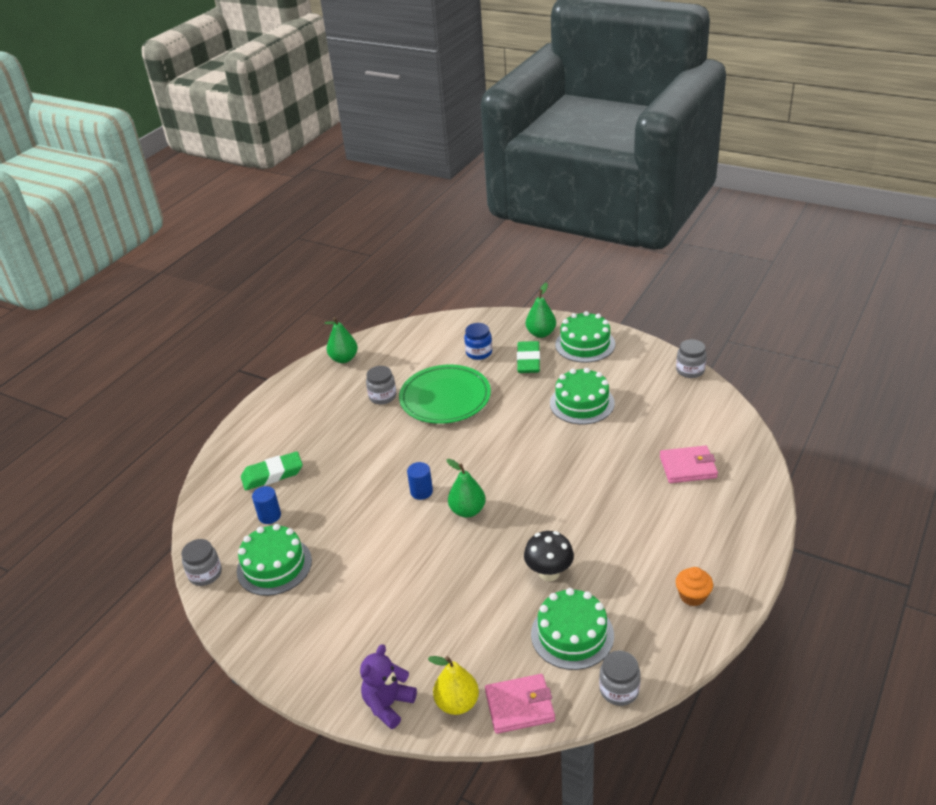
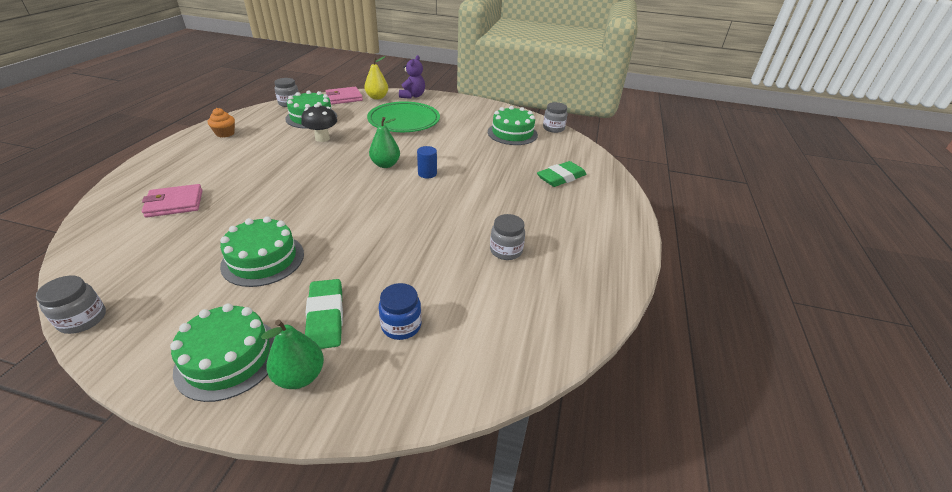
camera: 160 degrees right, 0 degrees up
blue cylinder [252,486,281,524] -> none
green pear [325,317,358,363] -> none
green plate [399,365,491,424] -> green plate moved to [367,101,440,132]

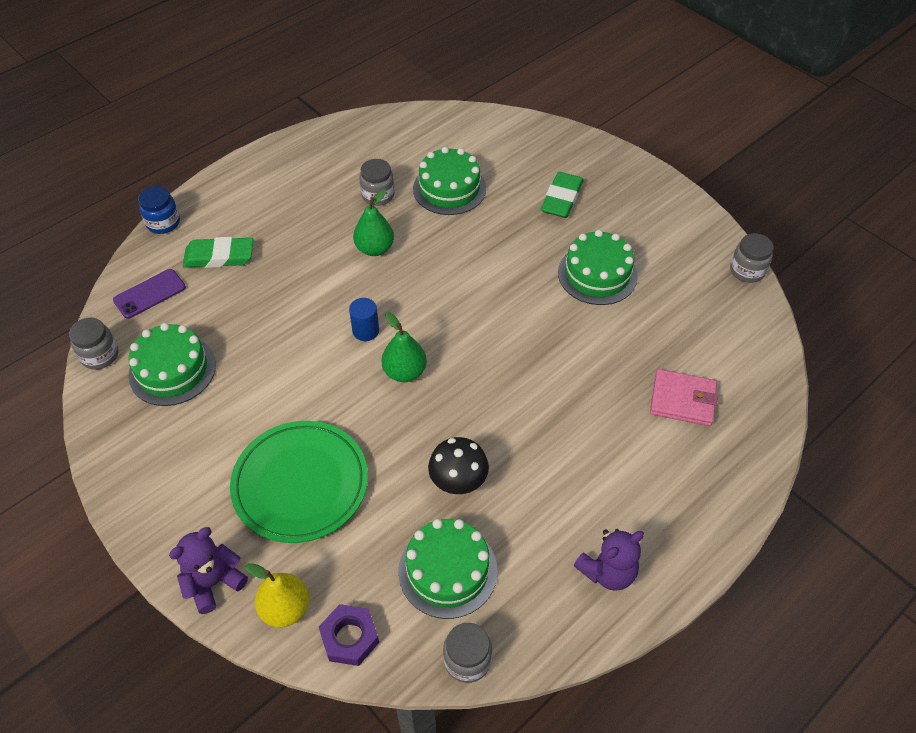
camera: 145 degrees left, 15 degrees up
green cake [170,303,275,402] -> green cake moved to [413,147,486,215]
orange cupcake [208,108,235,138] -> purple teddy bear [574,529,644,591]
green pear [261,320,324,389] -> green pear moved to [353,189,394,256]
pink wallet [326,87,363,104] -> purple nut [319,604,379,666]
blue jar [379,283,422,340] -> blue jar moved to [138,186,180,234]
none -> purple phone [113,269,186,319]

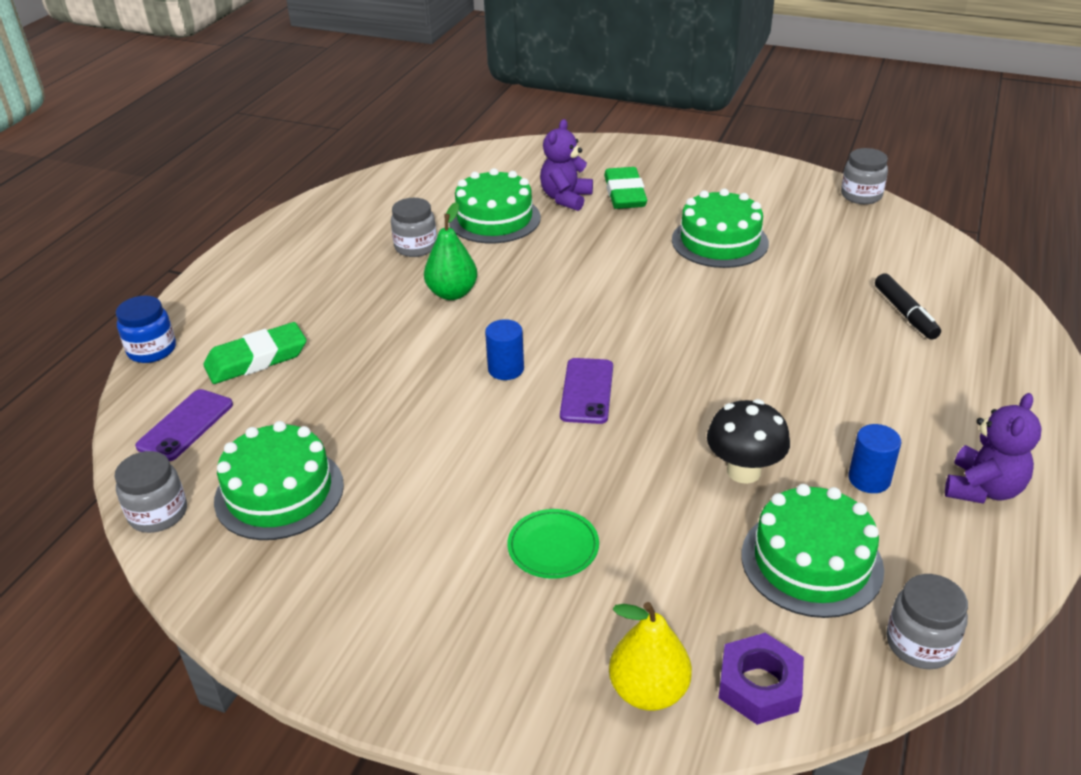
camera: 25 degrees left, 15 degrees down
purple teddy bear [169,527,248,614] -> purple teddy bear moved to [540,119,593,211]
green plate [230,421,368,543] -> green plate [507,509,599,579], size x0.46
green pear [381,312,427,382] -> purple phone [560,358,613,424]
pink wallet [650,369,718,426] -> black marker [875,273,941,340]
none -> blue cylinder [848,424,901,493]

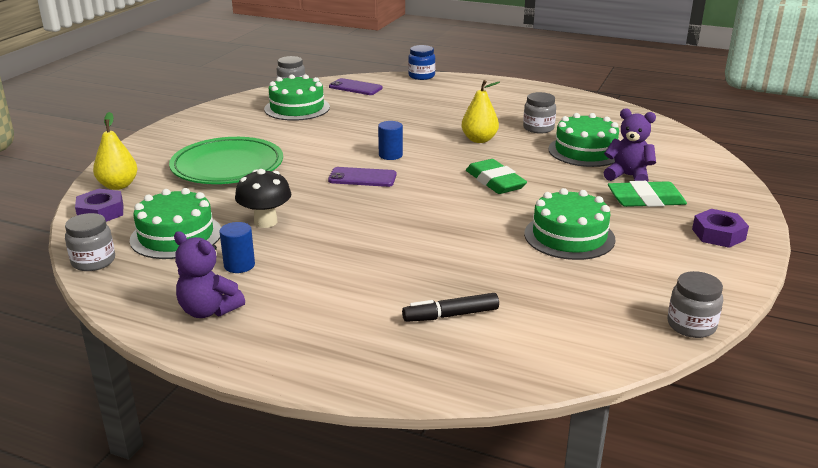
camera: 90 degrees right, 10 degrees down
green eraser [204,322,307,384] -> green eraser moved to [466,159,527,194]
green pear [424,202,477,300] -> yellow pear [461,80,500,143]
green plate [507,509,599,579] -> green plate [169,137,283,184], size x2.17
none -> purple nut [692,209,749,248]

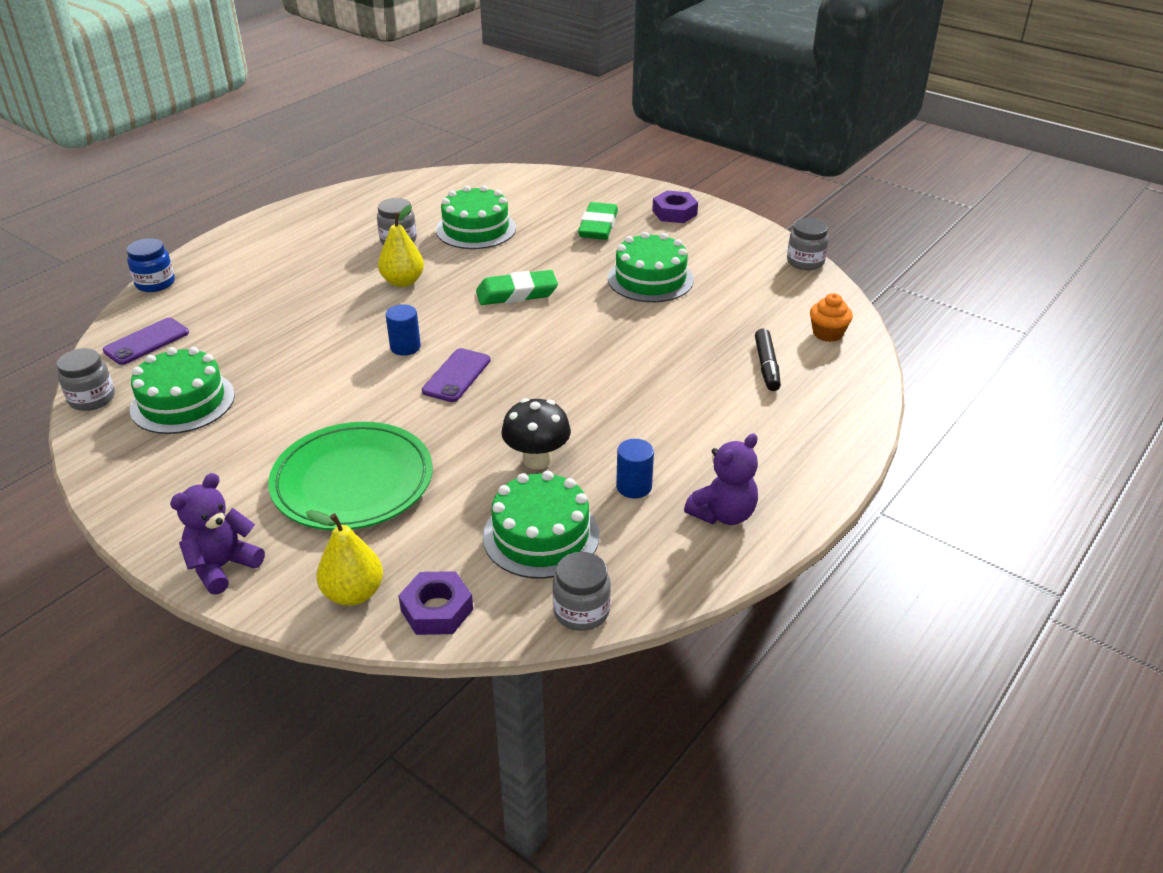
camera: 75 degrees left, 10 degrees up
purple teddy bear [603,108,656,182] -> purple teddy bear moved to [170,473,265,595]
none -> orange cupcake [810,293,853,342]

